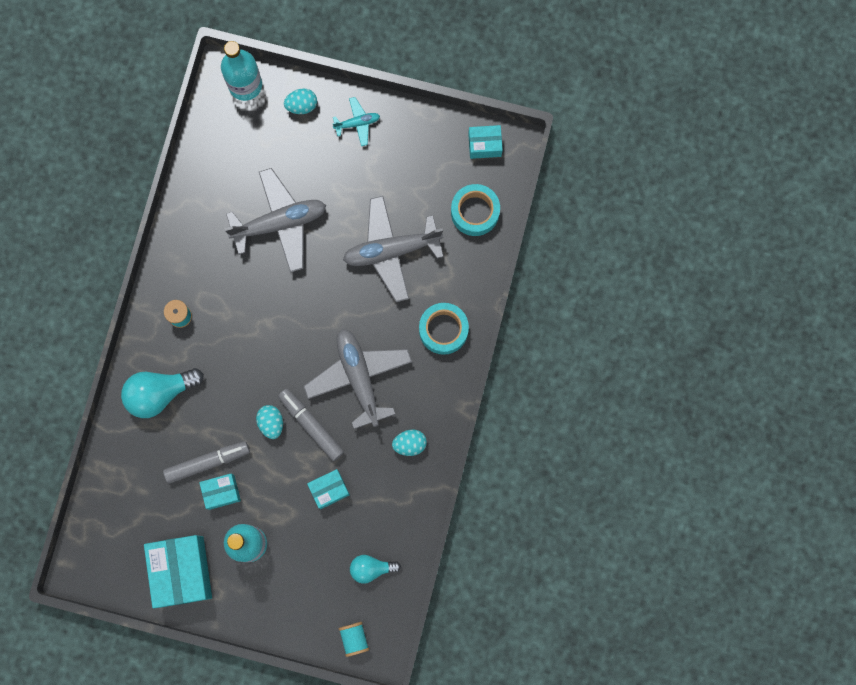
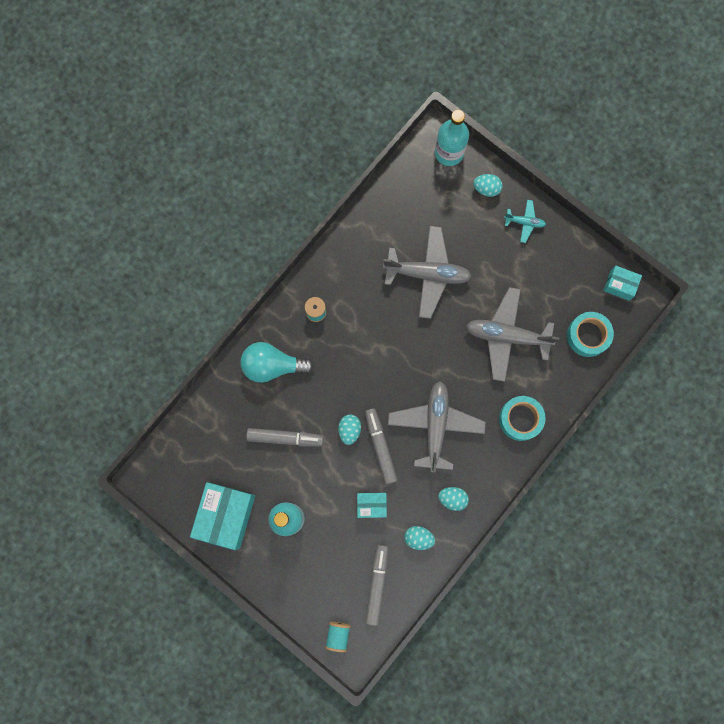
camera: 25 degrees right, 0 degrees up
turquoise box [199,474,241,510] -> none
turquoise light bulb [350,555,401,584] -> grey marker [365,545,388,626]
none -> turquoise egg [404,526,435,550]

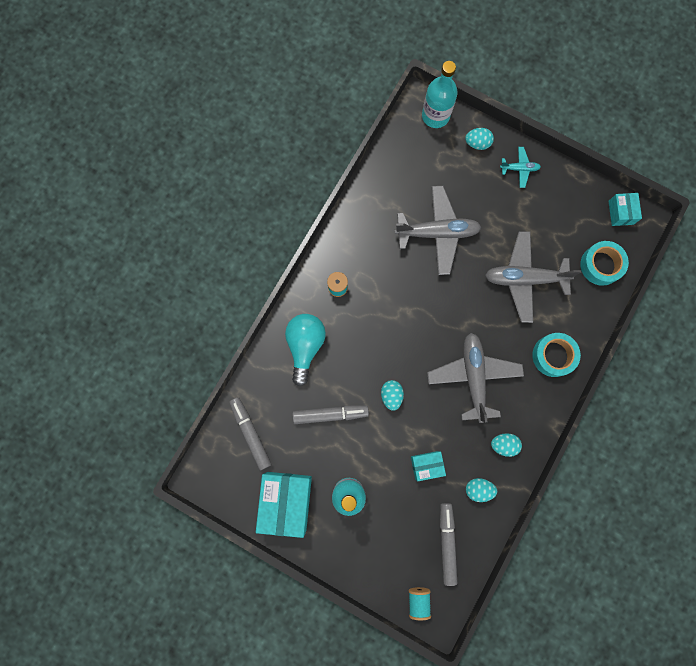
camera: 10 degrees left, 0 degrees up
turquoise light bulb [241,342,314,383] -> turquoise light bulb turned 105 degrees clockwise [285,314,326,386]
grey marker [365,408,398,485] -> grey marker moved to [229,397,272,470]
turquoise box [603,266,642,301] -> turquoise box turned 75 degrees clockwise [608,193,642,226]

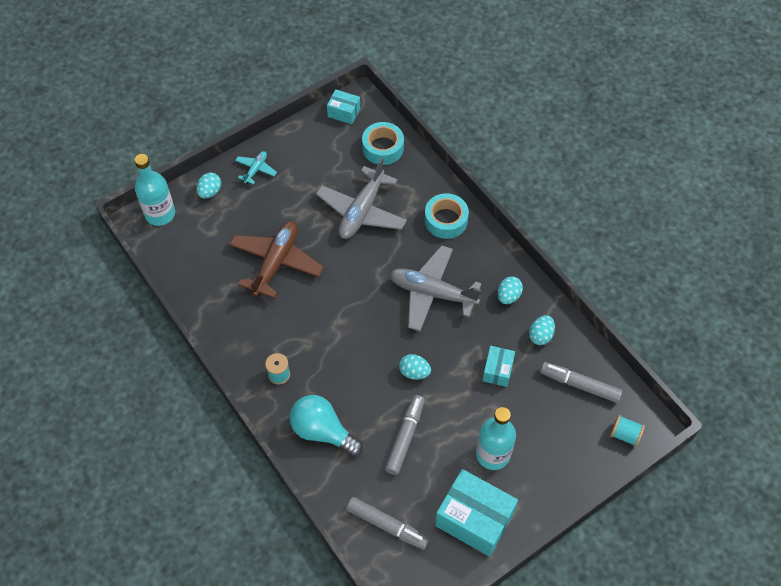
camera: 65 degrees left, 20 degrees down
grey marker [229,397,272,470] -> grey marker turned 150 degrees counterclockwise [346,497,430,550]
grey plane [394,186,481,275] -> brown plane [229,221,324,299]

